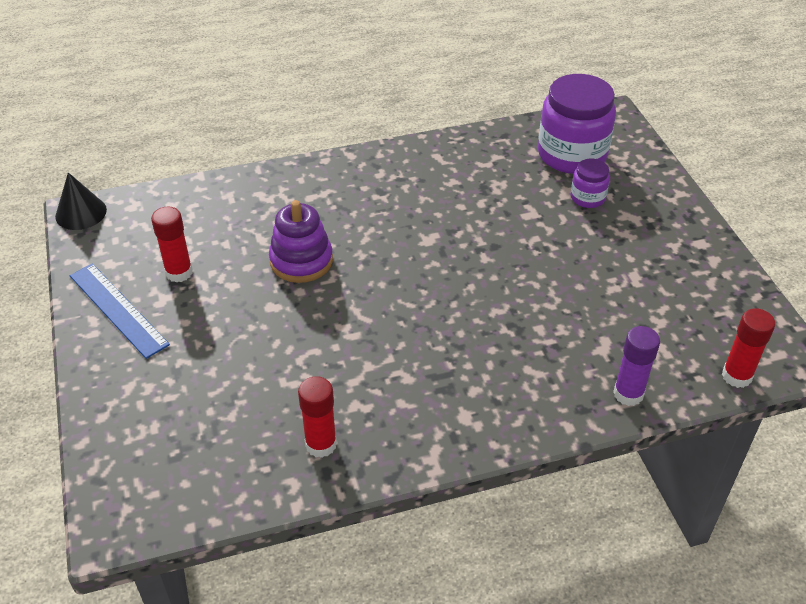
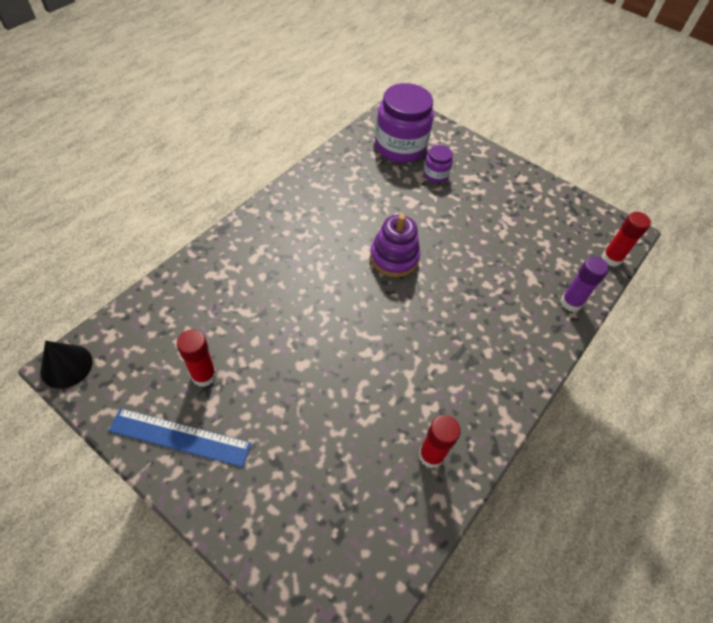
camera: 40 degrees left, 10 degrees up
purple stacking toy [269,200,333,283] -> purple stacking toy moved to [370,214,420,277]

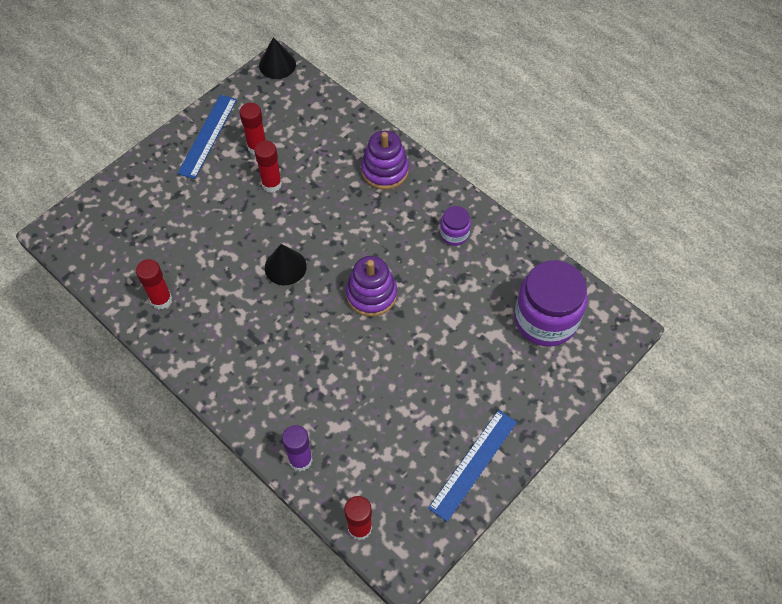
camera: 100 degrees right, 5 degrees up
purple jar [423,145,453,183] -> purple jar moved to [440,206,471,246]
none -> red glue stick [254,141,282,193]
none -> black cone [265,244,307,285]
none -> purple stacking toy [361,131,409,190]
none -> blue ruler [428,410,517,522]

